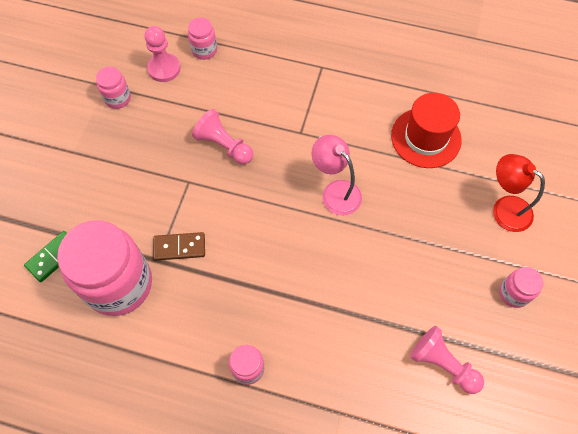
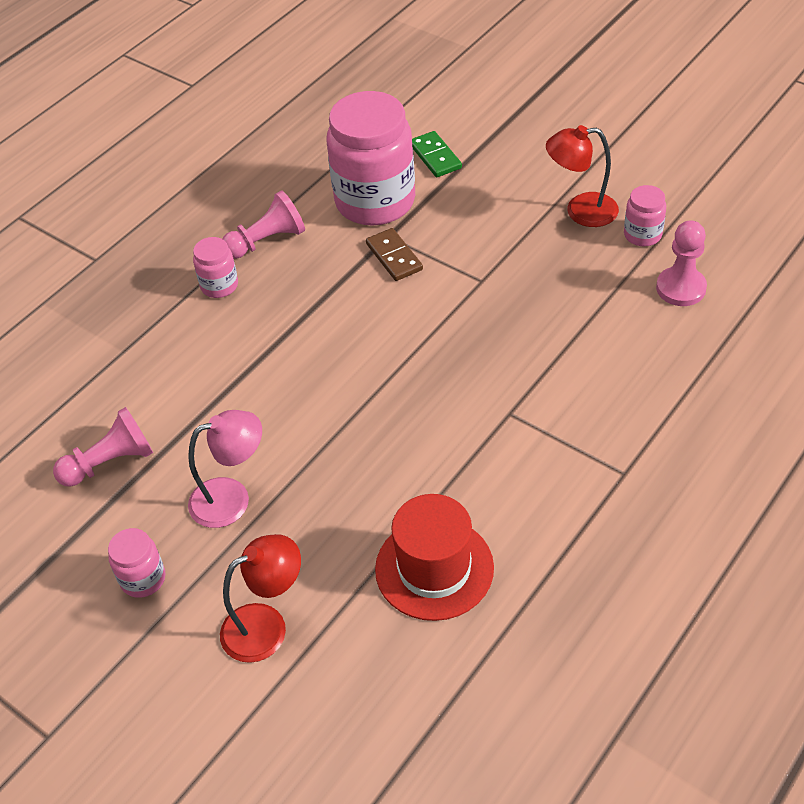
camera: 115 degrees right, 15 degrees down
brown domino [153,232,205,261] -> brown domino turned 45 degrees counterclockwise [366,228,423,281]
pink jar [188,18,217,60] -> none
pink pawn [192,109,254,164] -> pink pawn moved to [222,190,305,259]
pink lamp [311,135,362,215] -> pink lamp moved to [188,410,262,528]
none -> red lamp [546,125,619,227]

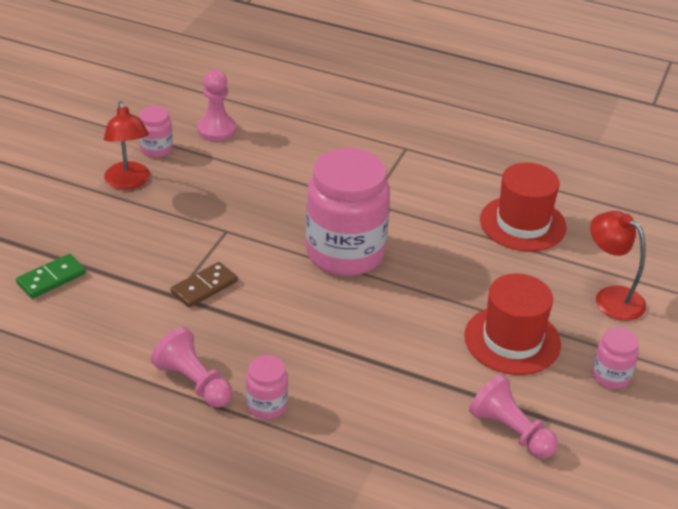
camera: 110 degrees left, 10 degrees down
pink lamp [188,410,262,528] -> red hat [464,274,561,375]
pink jar [327,91,415,226] -> pink jar moved to [306,148,390,276]

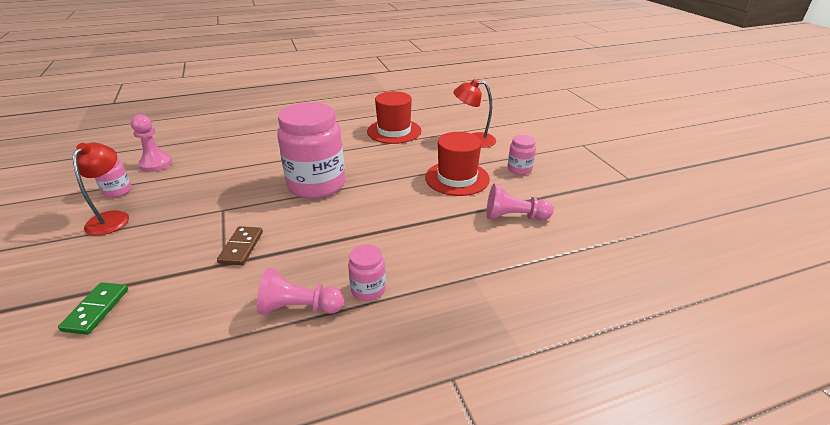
camera: 40 degrees left, 5 degrees down
red lamp [104,101,150,190] -> red lamp turned 120 degrees counterclockwise [73,142,129,236]

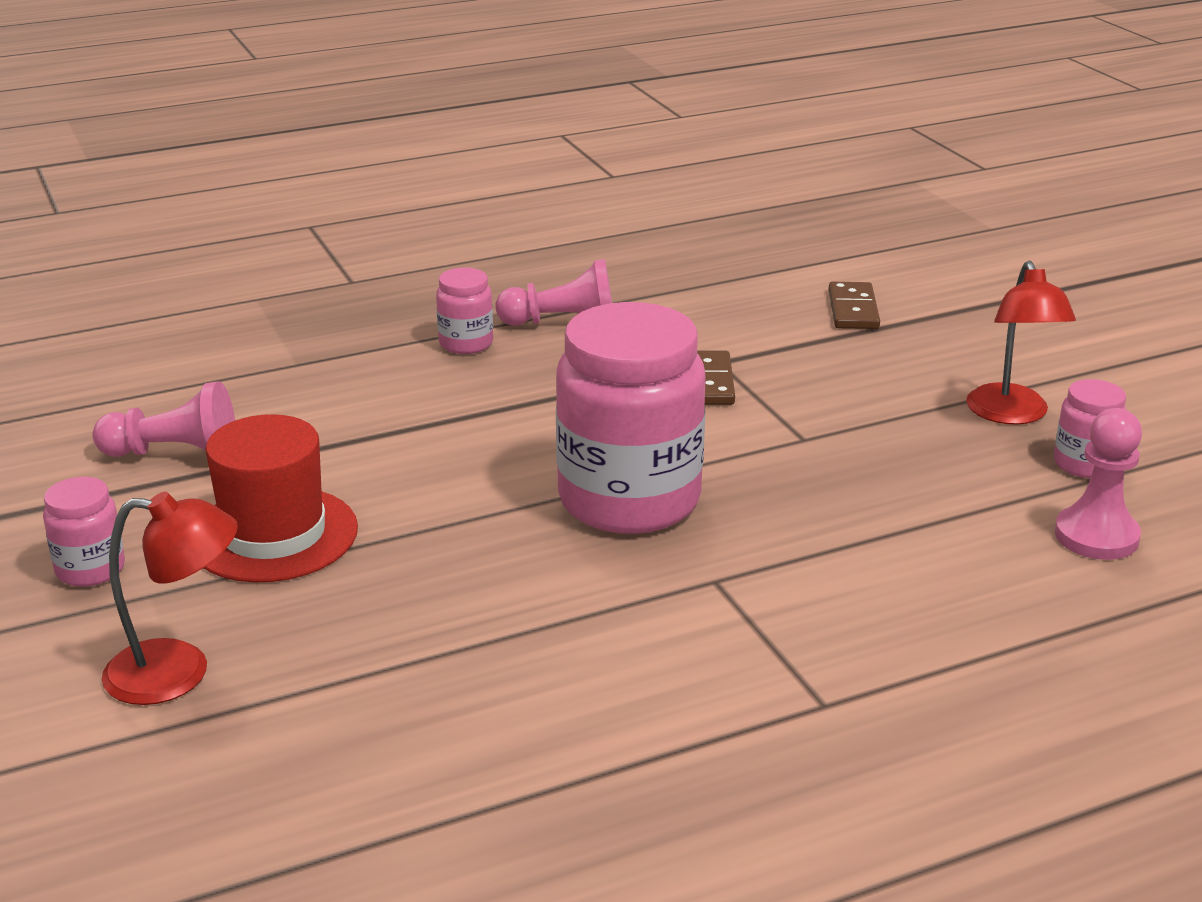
camera: 175 degrees right, 5 degrees down
green domino [58,282,128,335] -> brown domino [828,282,880,329]
red hat [367,91,421,144] -> none

